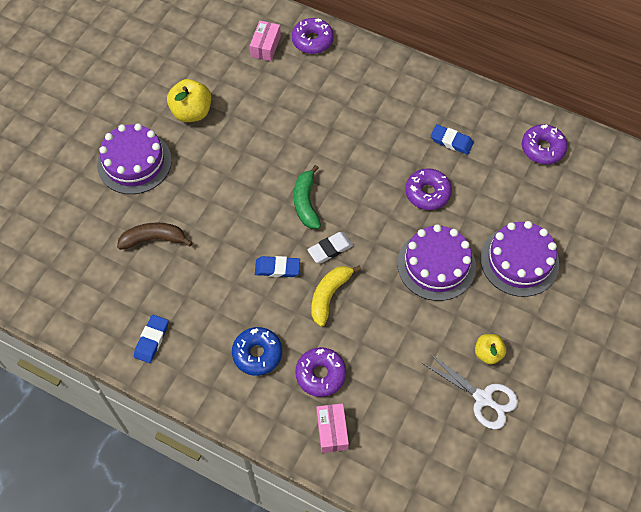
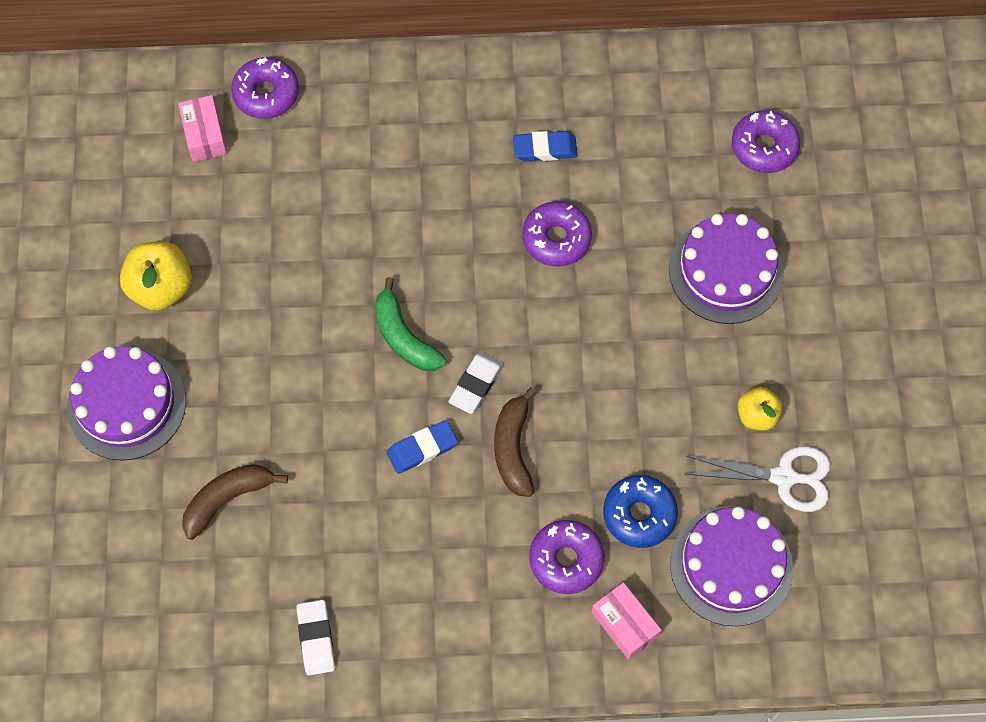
camera: 30 degrees left, 5 degrees up
blue eraser [134,315,169,363] -> white eraser [296,600,335,675]
blue donut [232,327,282,376] -> blue donut moved to [603,475,678,548]
yellow banana [311,265,361,326] -> brown banana [494,387,537,497]
purple cake [397,224,476,301] -> purple cake moved to [670,506,793,626]
purple donut [522,124,567,164] -> purple donut moved to [732,110,800,173]

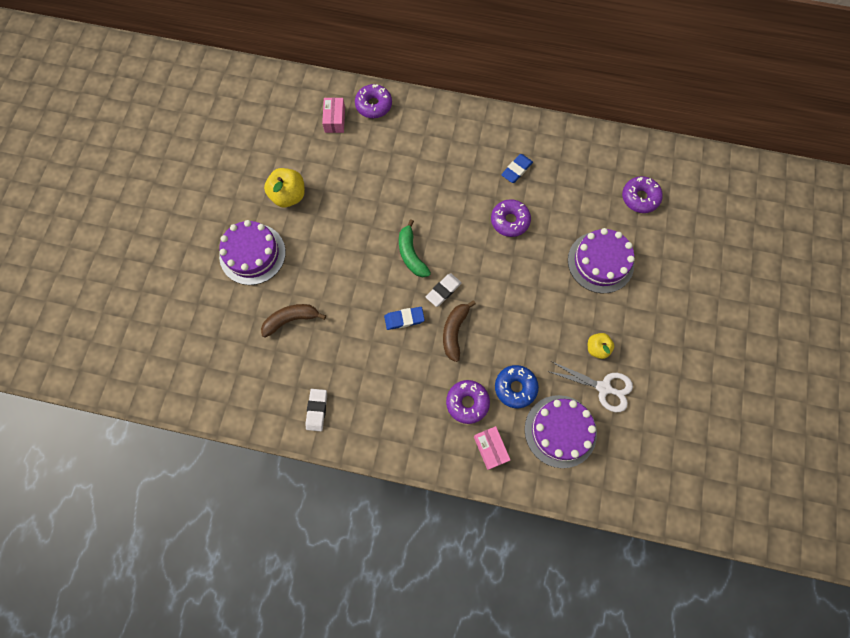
camera: 15 degrees right, 5 degrees up
blue eraser [513,131,578,161] -> blue eraser turned 60 degrees counterclockwise [501,154,533,183]

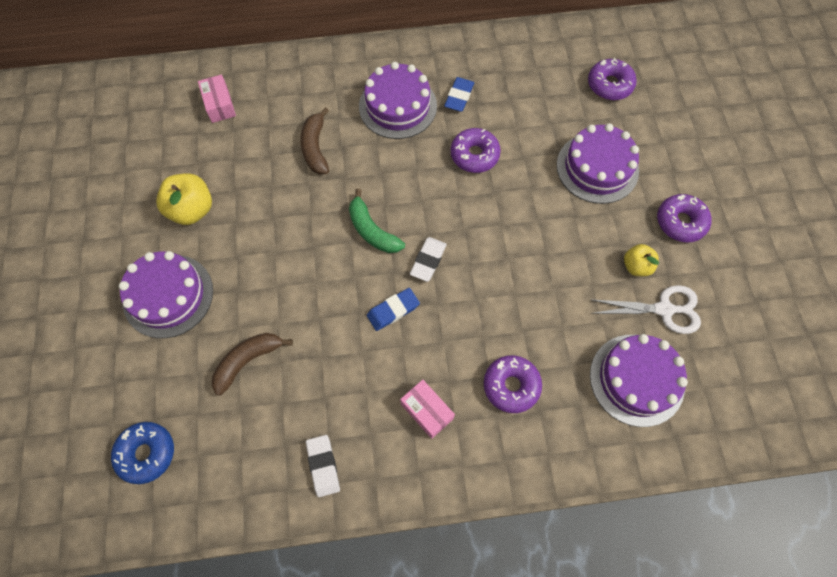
camera: 20 degrees left, 5 degrees down
purple donut [355,84,392,118] -> purple donut moved to [657,194,711,243]
brown banana [443,300,476,362] -> brown banana moved to [300,107,329,174]
pink box [474,426,510,470] -> pink box moved to [400,380,455,439]
blue donut [495,365,539,408] -> blue donut moved to [111,422,174,484]
none -> purple cake [359,62,437,139]

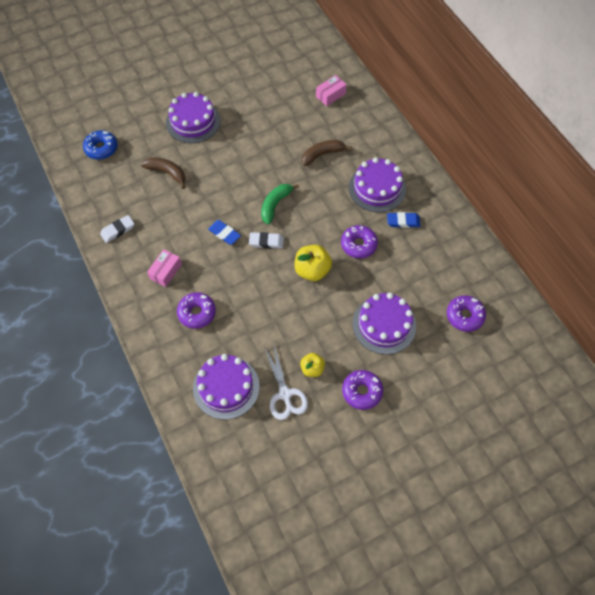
camera: 70 degrees right, 5 degrees down
yellow apple [156,173,212,225] -> yellow apple moved to [295,245,332,281]

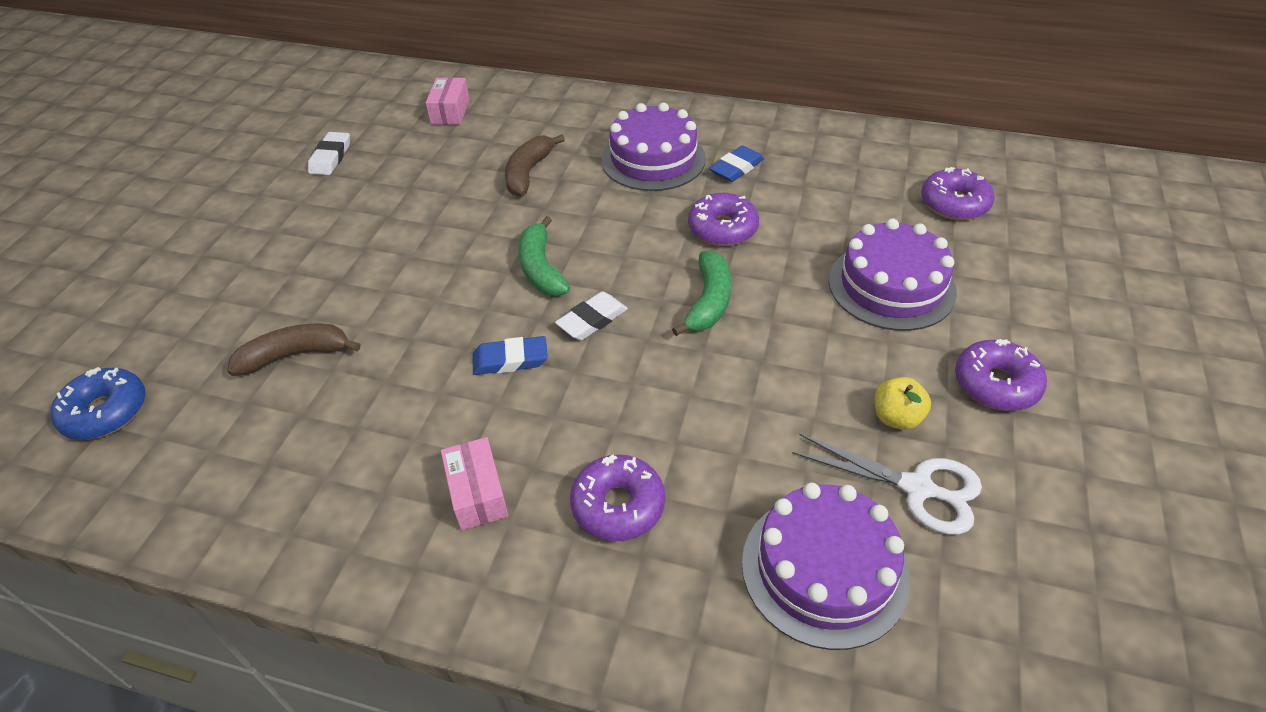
camera: 45 degrees left, 15 degrees down
white eraser [100,215,134,243] -> white eraser moved to [308,132,350,175]
purple cake [166,92,220,143] -> none
yellow apple [295,245,332,281] -> green banana [672,251,731,336]

